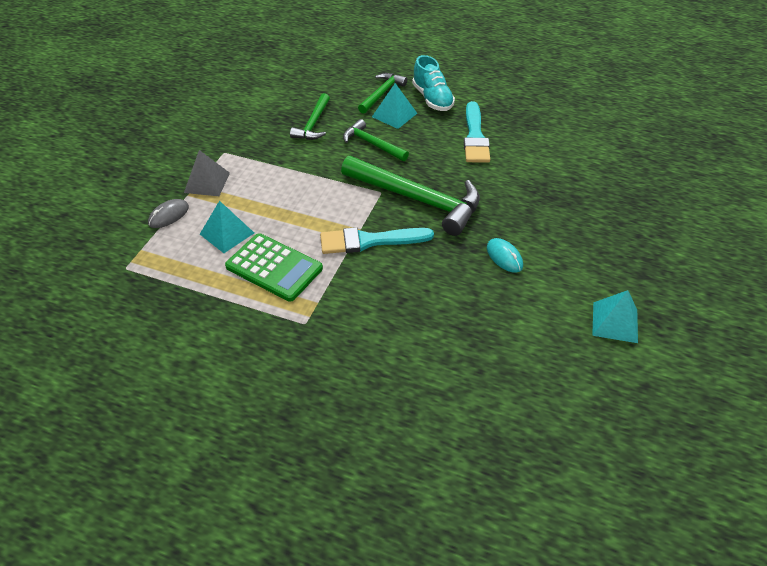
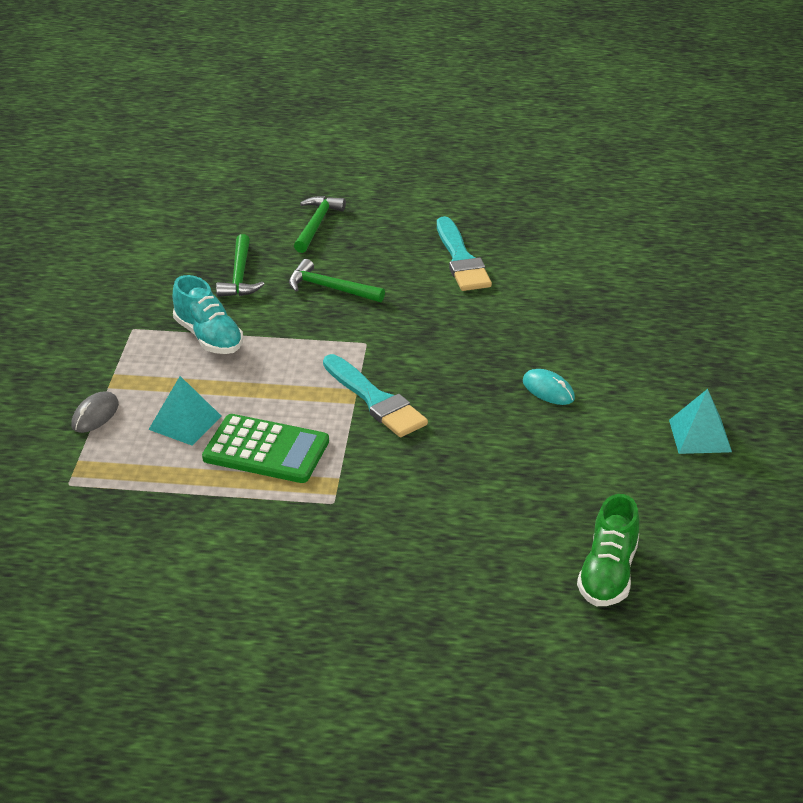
camera: 15 degrees left, 10 degrees down
grey pyramid [184,150,230,196] -> none
turquoise brush [320,227,434,254] -> turquoise brush turned 105 degrees counterclockwise [323,354,428,437]
green hammer [341,156,480,236] -> none
turquoise pyramid [372,83,417,129] -> none
turquoise shoe [412,55,455,111] -> turquoise shoe moved to [173,275,243,354]
none -> green shoe [577,494,640,606]

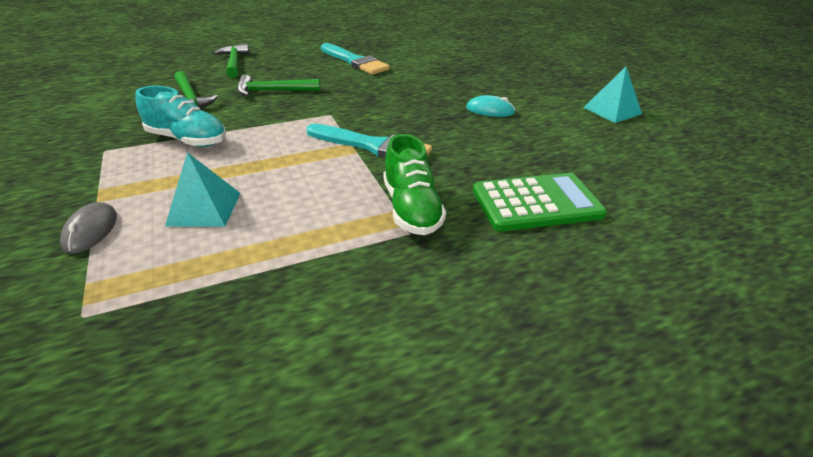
camera: 30 degrees left, 0 degrees up
green calculator [202,414,329,483] -> green calculator moved to [473,173,607,231]
green shoe [577,494,640,606] -> green shoe moved to [383,134,446,235]

